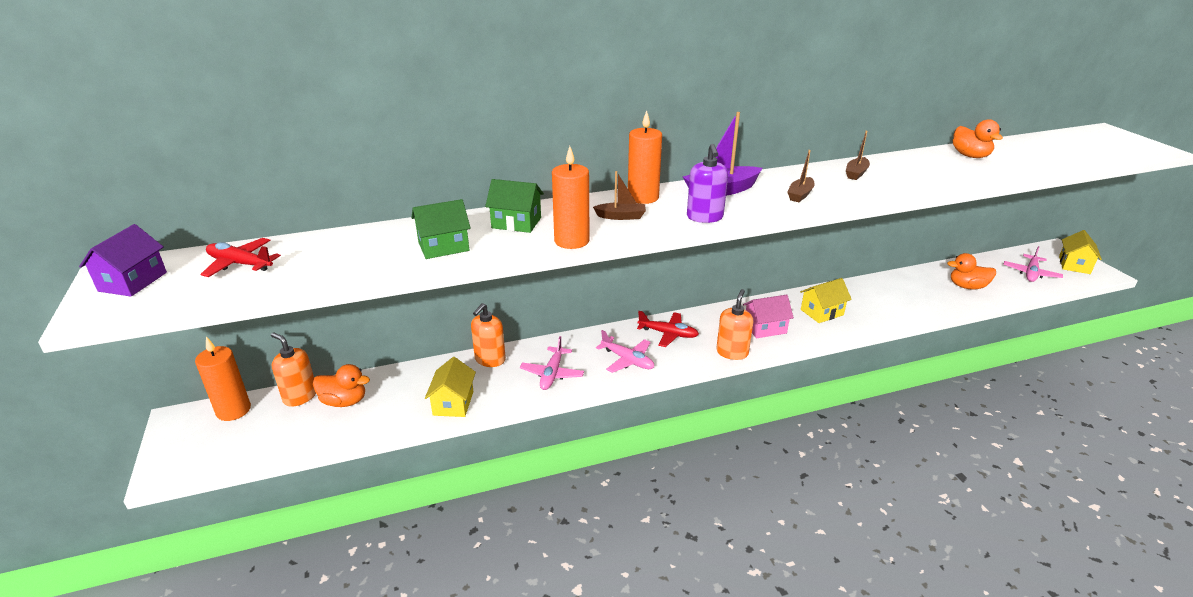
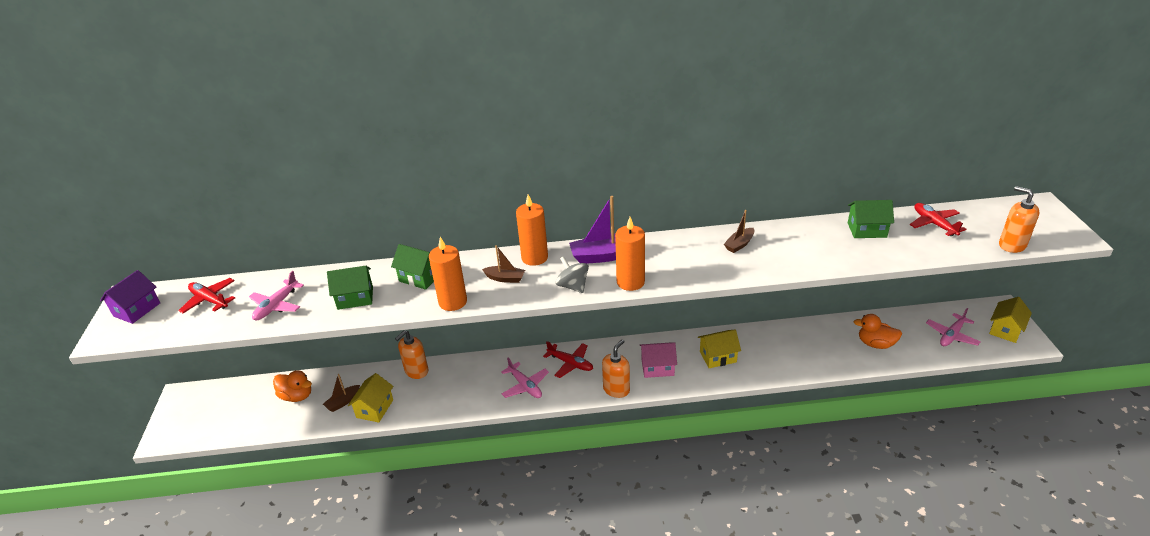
camera: 15 degrees right, 5 degrees up
orange candle [195,337,251,421] -> orange candle moved to [615,217,645,291]
orange soap dispenser [271,333,316,407] -> orange soap dispenser moved to [999,186,1040,253]
pink plane [520,336,584,390] -> pink plane moved to [249,271,304,321]
purple soap dispenser [687,144,728,223] -> grey spinning top [556,256,589,293]
brown boat [787,150,815,202] -> brown boat moved to [323,374,360,412]
orange duck [953,119,1003,158] -> green house [848,200,894,238]
none -> red plane [910,203,967,236]

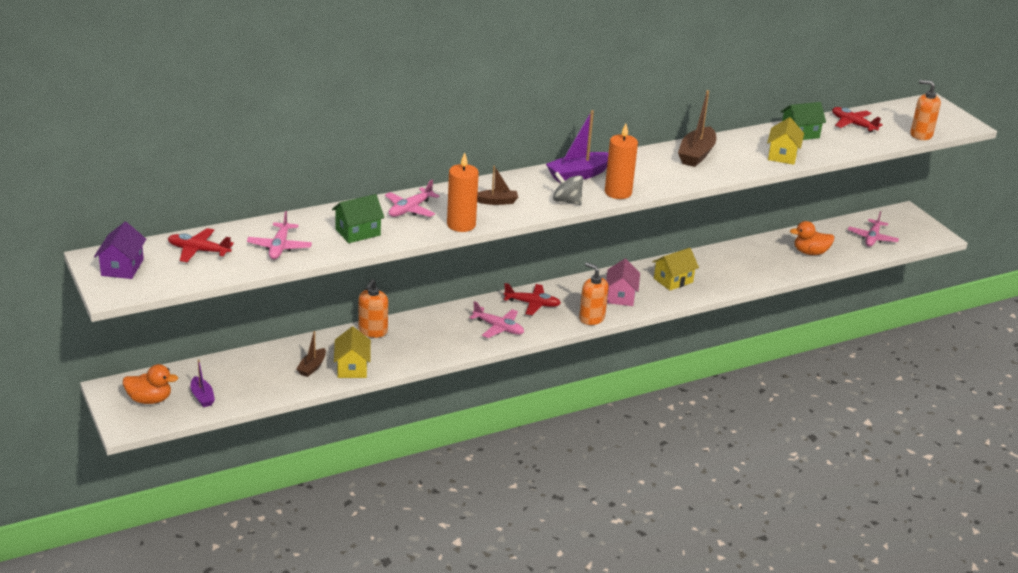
camera: 25 degrees left, 5 degrees down
orange duck [273,370,312,402] -> orange duck moved to [123,364,178,404]
green house [391,244,434,290] -> pink plane [385,180,440,217]
orange candle [516,194,548,266] -> none
orange soap dispenser [602,339,630,398] -> orange soap dispenser turned 60 degrees counterclockwise [579,262,608,325]
pink house [640,342,677,378] -> pink house turned 60 degrees counterclockwise [606,259,640,306]
brown boat [724,210,754,253] -> brown boat [678,90,716,167], size x1.76
yellow house [989,297,1032,343] -> yellow house moved to [767,117,804,165]
none -> purple boat [191,359,215,407]

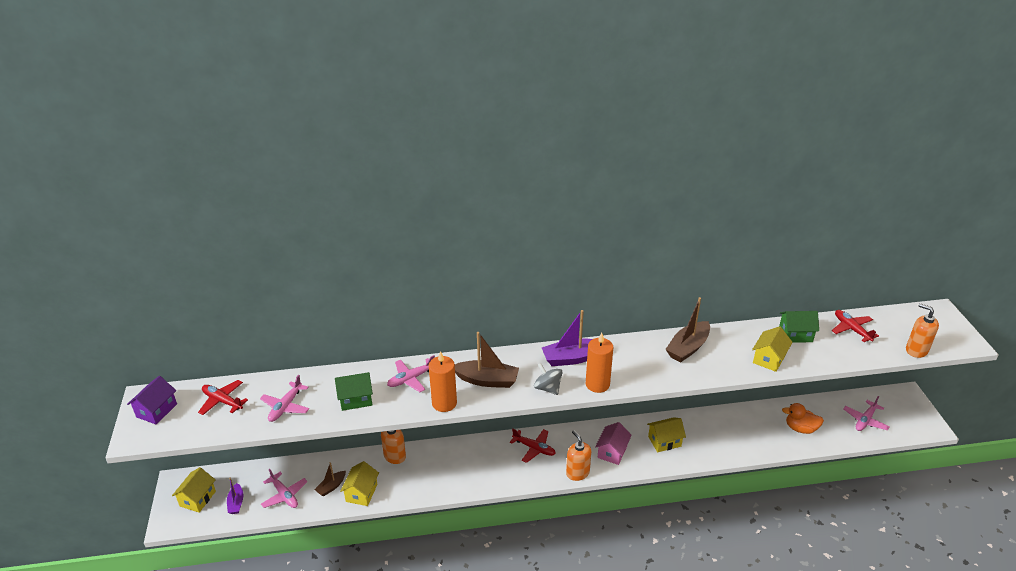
camera: 20 degrees right, 5 degrees up
orange duck [123,364,178,404] -> yellow house [172,467,216,513]
pink plane [469,301,524,338] -> pink plane moved to [261,468,308,508]
brown boat [477,165,518,205] -> brown boat [455,332,519,388], size x1.76

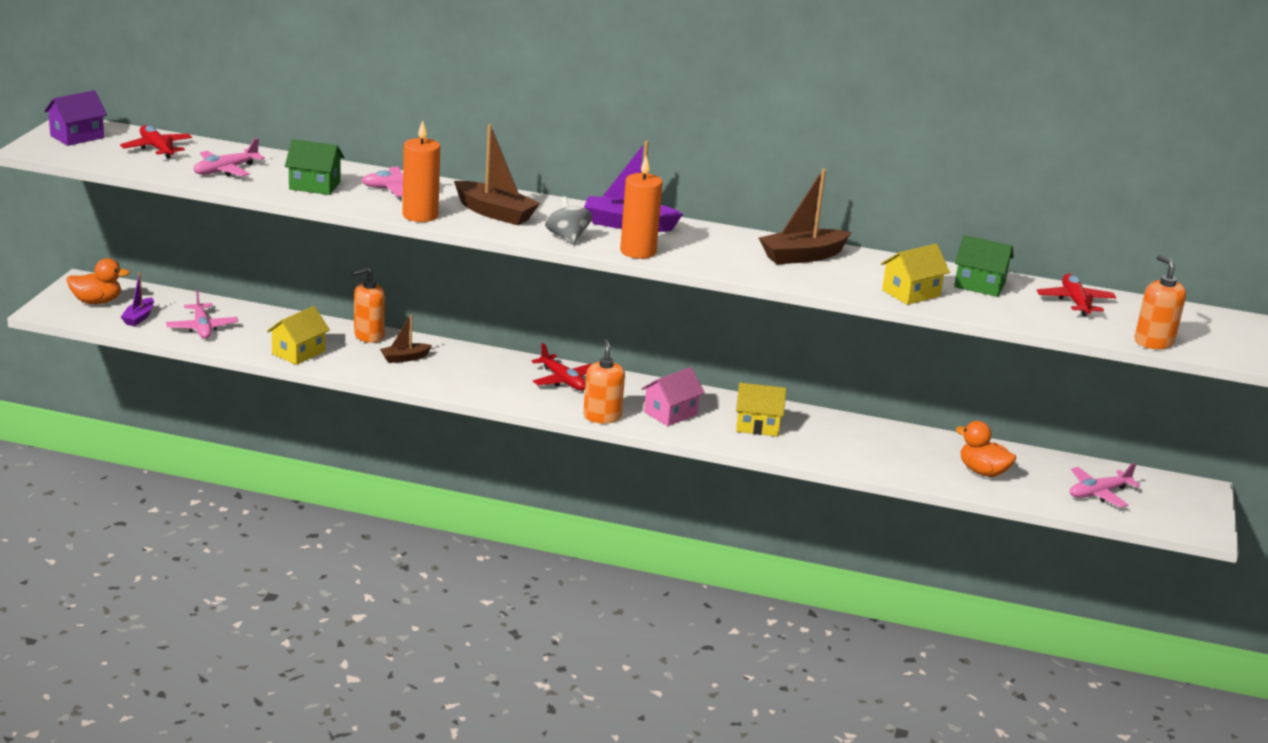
camera: 20 degrees right, 10 degrees down
yellow house [172,467,216,513] -> orange duck [67,258,130,304]
brown boat [314,462,346,497] -> brown boat moved to [380,314,432,363]

